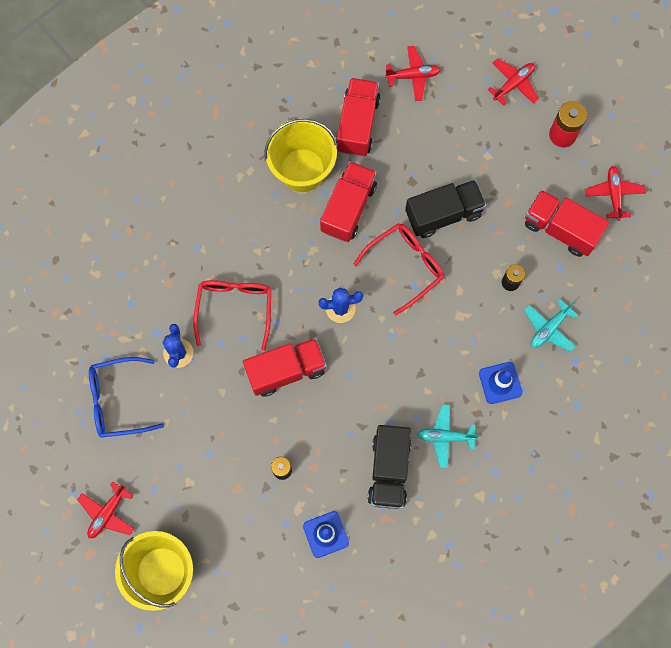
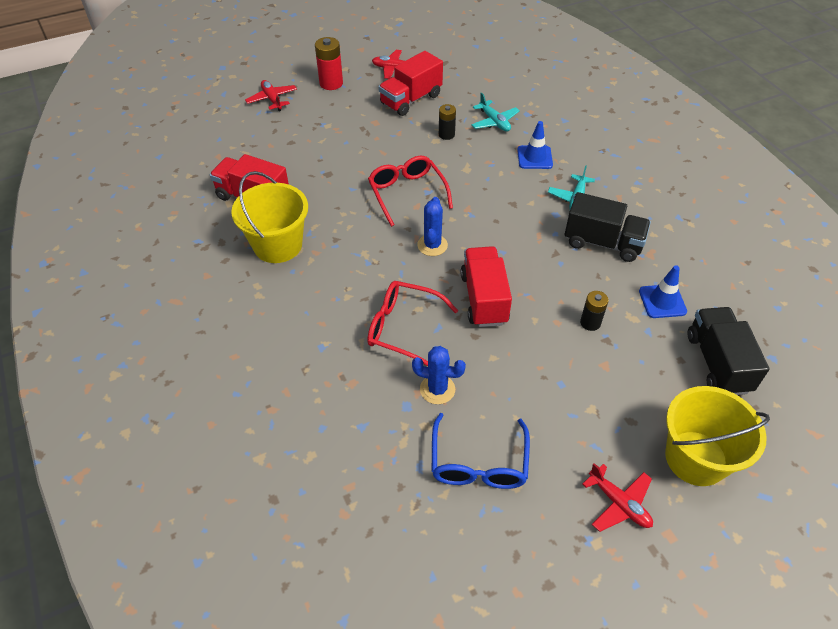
camera: 75 degrees left, 25 degrees down
red truck [320,161,377,242] -> none
red plane [385,46,441,101] -> none
black truck [405,180,486,238] -> black truck moved to [687,307,769,395]

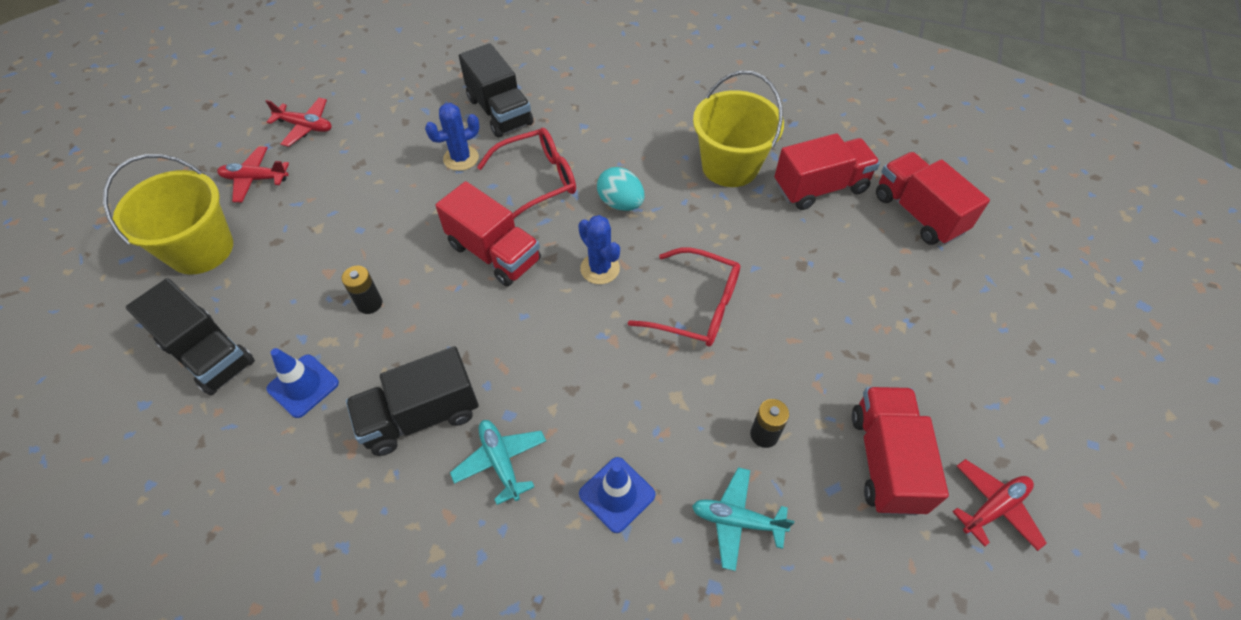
camera: 135 degrees right, 5 degrees up
red plane [245,80,297,111] -> red plane moved to [266,98,332,147]
red battery [315,37,343,90] -> none
blue glasses [432,413,530,489] -> none
none -> black truck [459,43,534,137]
none -> turquoise egg [597,167,645,211]
none -> red truck [876,152,990,245]

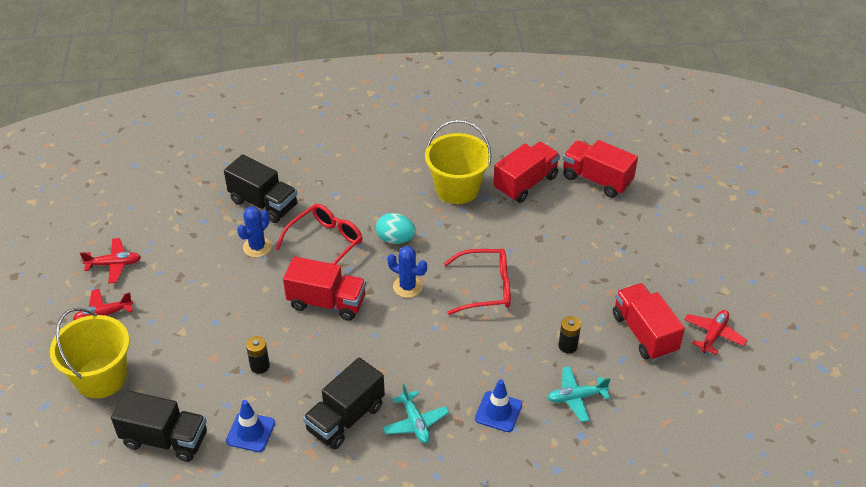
camera: 25 degrees left, 10 degrees down
turquoise plane [450,420,546,505] -> turquoise plane turned 150 degrees counterclockwise [383,384,449,443]

